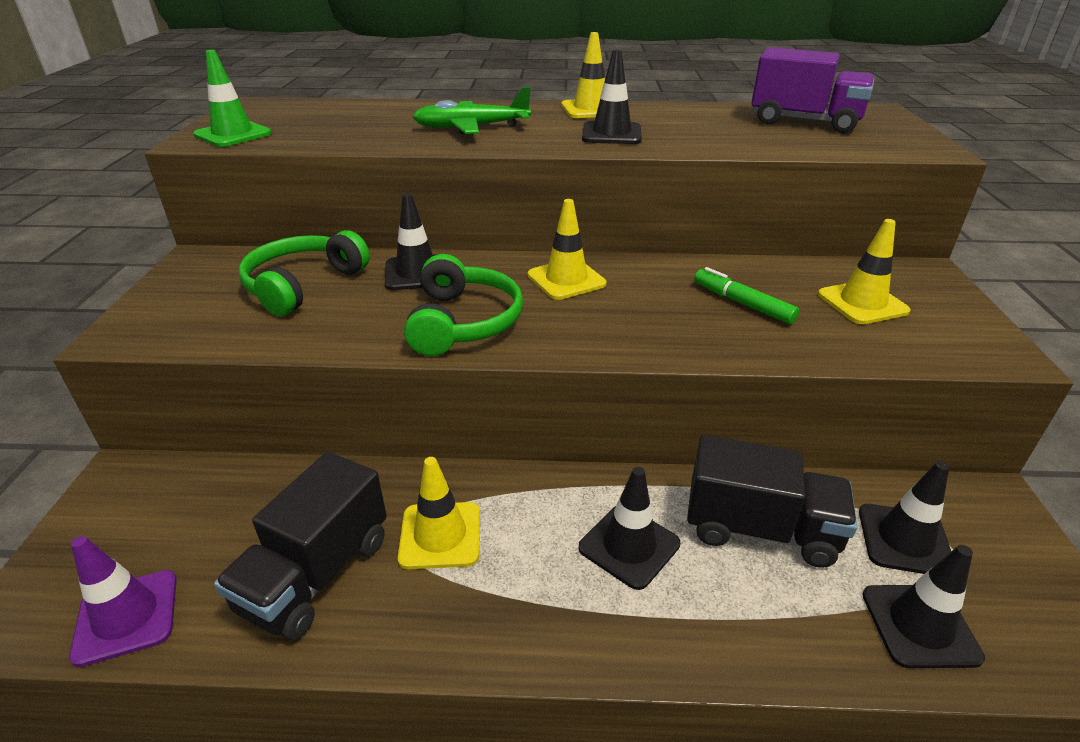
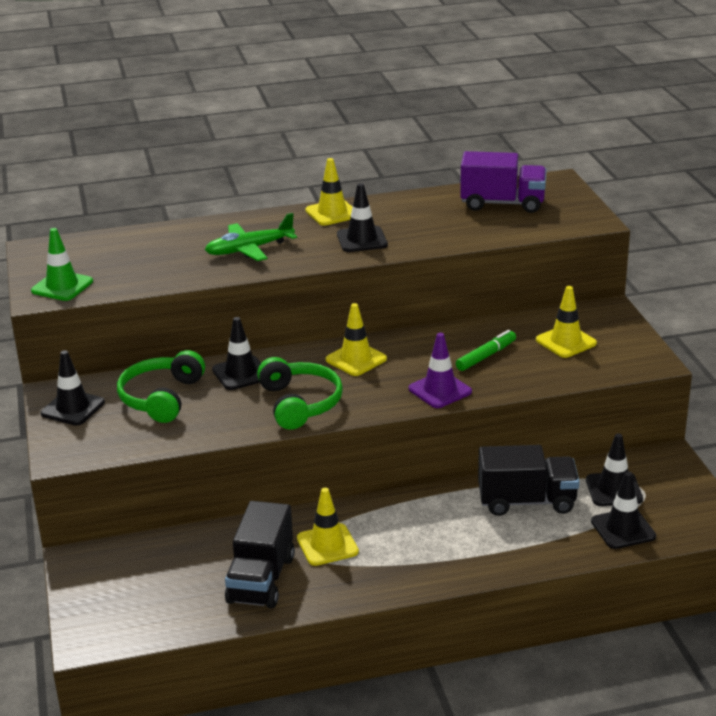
camera: 15 degrees left, 5 degrees down
purple traffic cone [69,536,177,667] -> purple traffic cone moved to [408,333,472,408]
black traffic cone [579,467,680,590] -> black traffic cone moved to [41,350,105,426]
green marker [694,267,799,324] -> green marker turned 105 degrees clockwise [456,330,516,371]

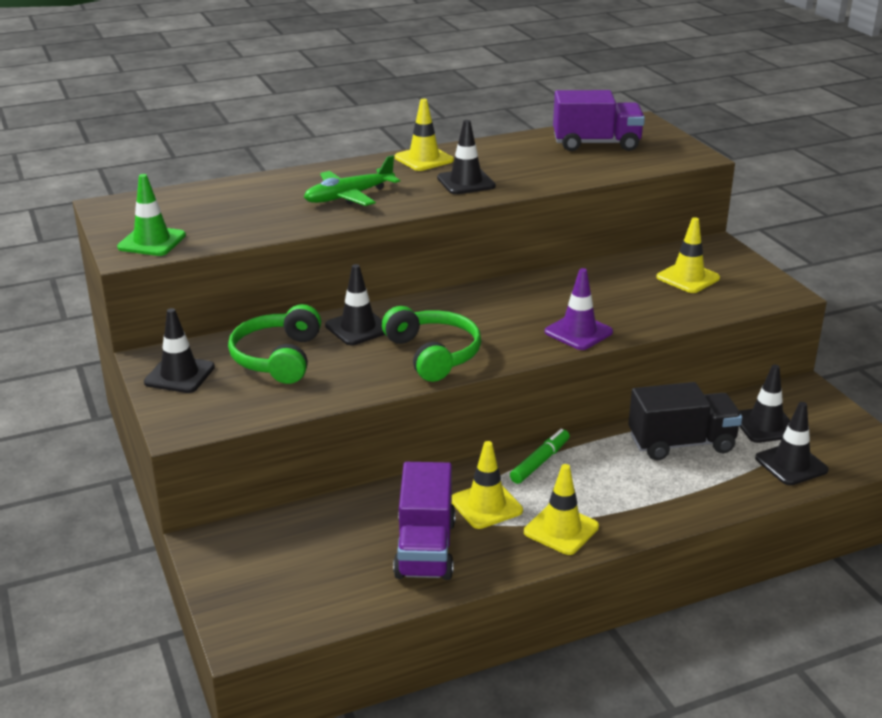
camera: 10 degrees left, 0 degrees up
black truck [225,501,295,608] -> purple truck [393,462,456,580]
yellow traffic cone [326,303,387,376] -> yellow traffic cone moved to [524,464,599,555]
green marker [456,330,516,371] -> green marker moved to [510,429,570,484]

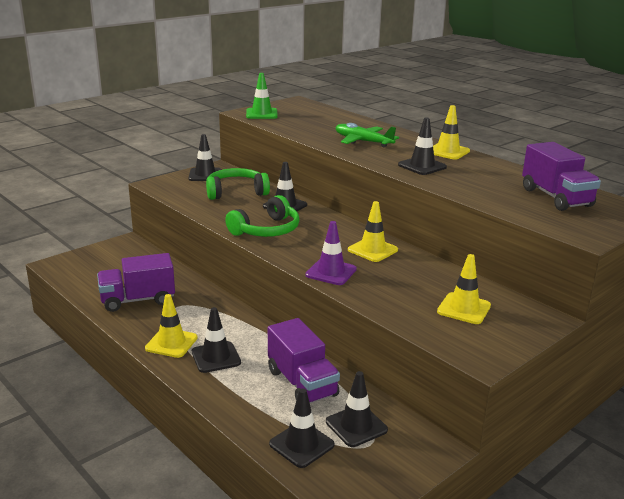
camera: 70 degrees right, 5 degrees down
yellow traffic cone [452,441,523,529] -> yellow traffic cone moved to [348,201,398,262]
green marker [510,429,570,484] -> none
black truck [628,382,742,461] -> purple truck [268,318,340,403]
none -> black traffic cone [192,307,241,373]

